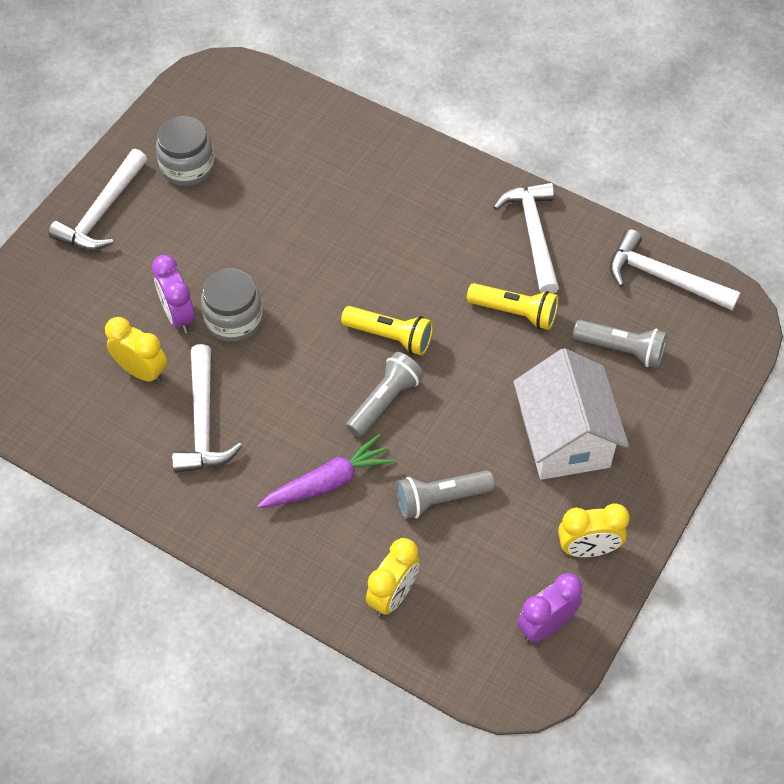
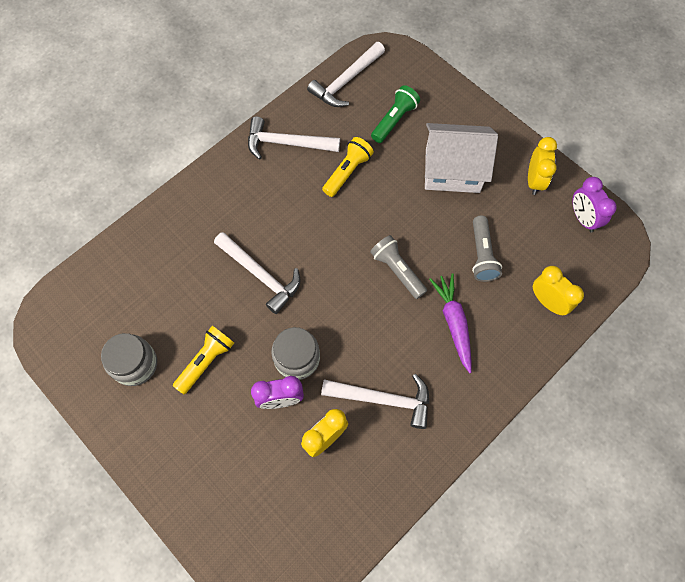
camera: 75 degrees left, 10 degrees up
white hammer [48,149,147,250] -> white hammer moved to [214,232,300,314]
yellow flashlight [341,306,433,355] -> yellow flashlight moved to [173,326,234,394]
grey flashlight [573,320,667,368] -> green flashlight [371,85,420,143]

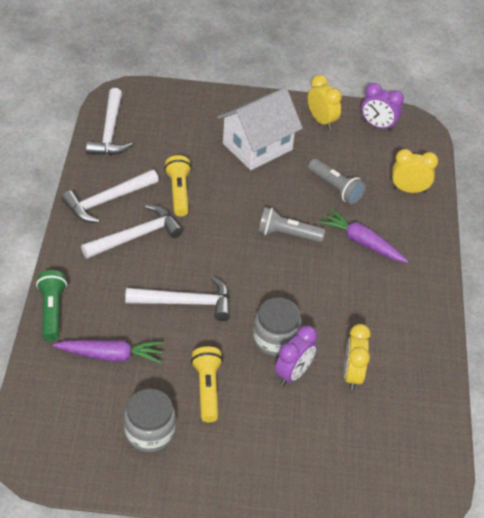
camera: 45 degrees left, 20 degrees down
white hammer [321,374,429,429] -> white hammer moved to [81,205,183,259]
green flashlight [371,85,420,143] -> green flashlight moved to [36,270,67,341]
none -> purple carrot [53,340,164,363]

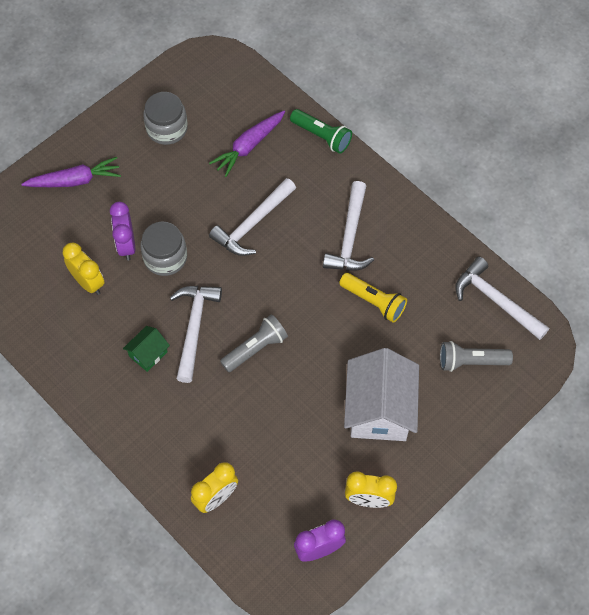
camera: 135 degrees right, 15 degrees up
white hammer [61,169,159,223] -> white hammer moved to [170,286,222,383]
yellow flashlight [191,346,223,422] -> none
grey flashlight [308,158,366,204] -> grey flashlight moved to [440,341,513,372]
purple carrot [318,209,408,263] -> purple carrot moved to [21,157,121,187]
none -> green house [123,326,170,372]

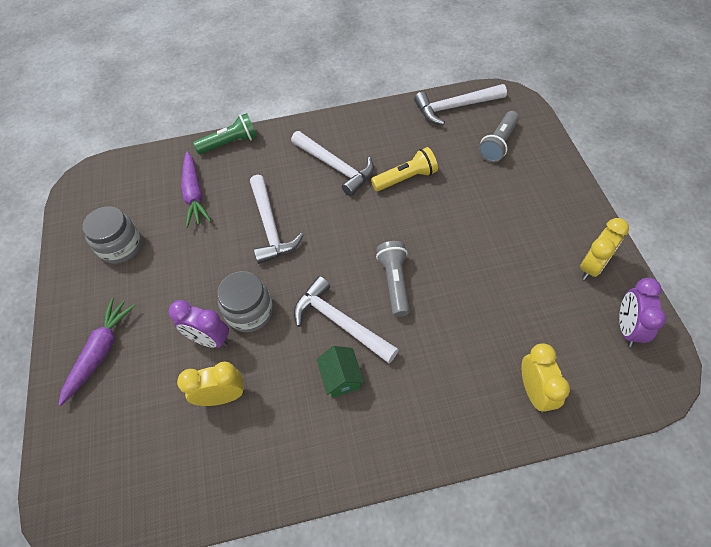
camera: 55 degrees left, 5 degrees down
white house [344,348,419,441] -> none

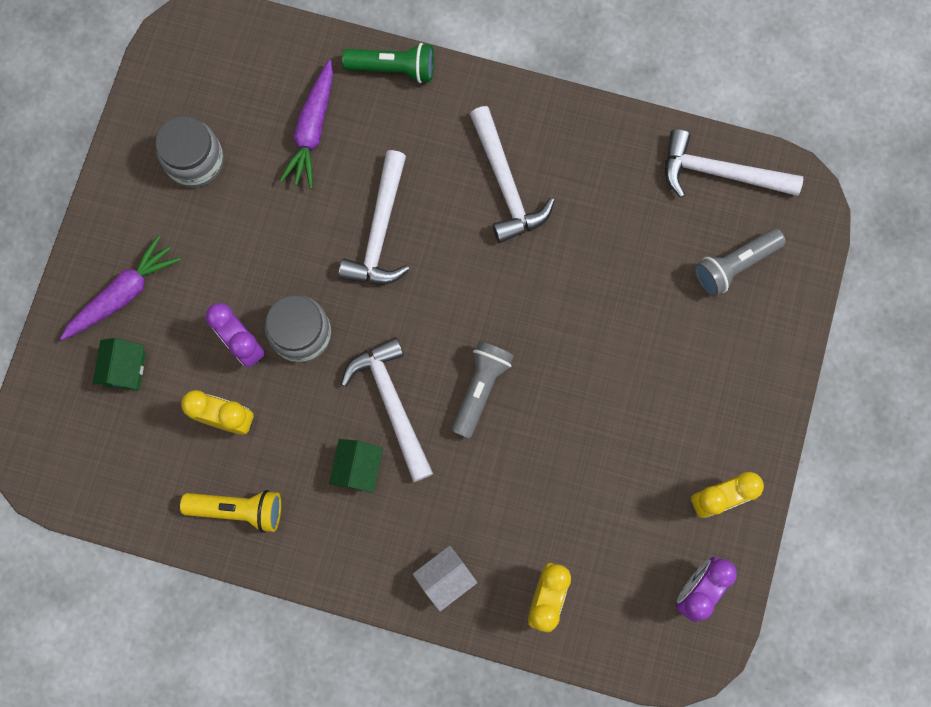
camera: 25 degrees right, 20 degrees up
yellow flashlight [371,147,438,191] -> yellow flashlight moved to [180,490,281,533]
none -> green house [92,338,146,390]
none -> white house [413,546,477,611]

